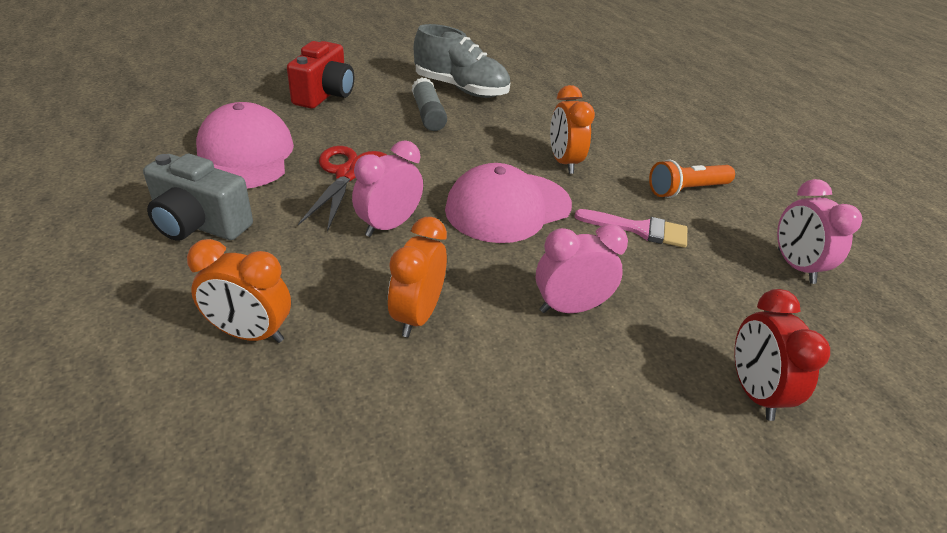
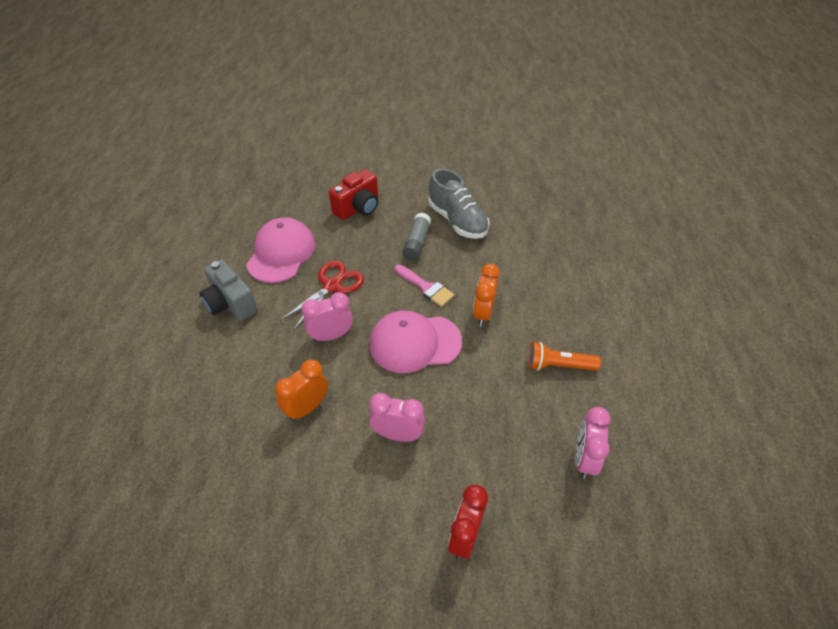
camera: 30 degrees right, 10 degrees up
orange clock [187,239,291,343] -> none
pink brush [574,209,687,248] -> pink brush moved to [395,265,454,307]

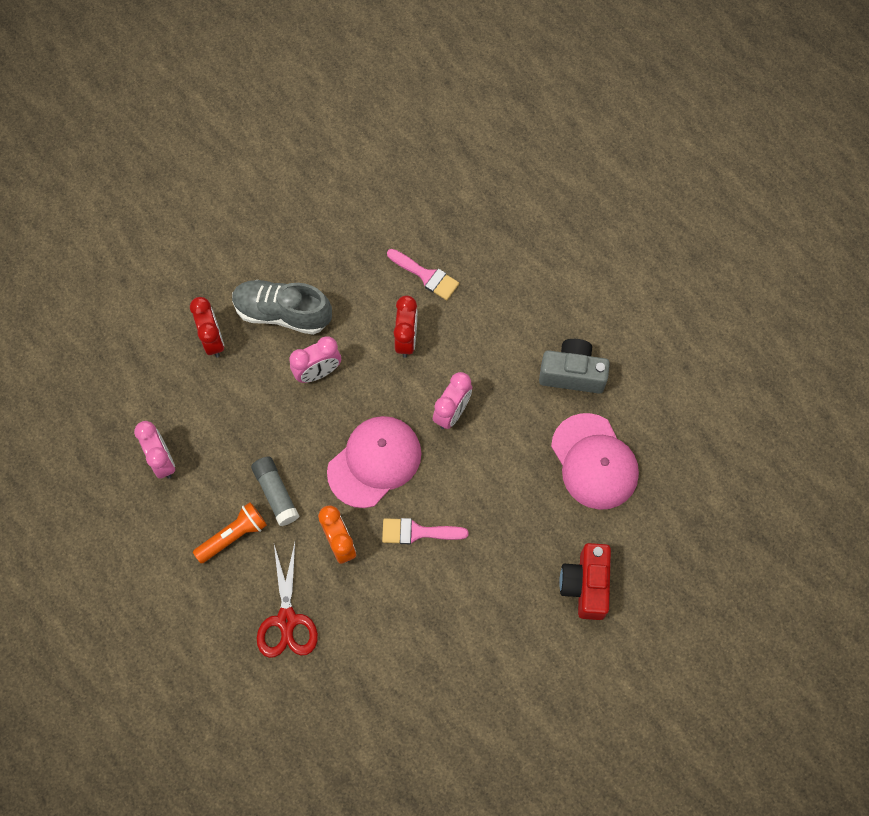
camera: 140 degrees right, 20 degrees up
orange clock [275,359,328,421] -> red clock [393,296,417,358]
red scissors [279,260,364,330] -> red scissors moved to [257,543,318,658]
grey glue stick [402,213,431,261] -> grey glue stick moved to [251,457,299,526]
grey shoe [429,169,489,239] -> grey shoe moved to [232,280,332,335]
none -> pink brush [387,249,459,300]

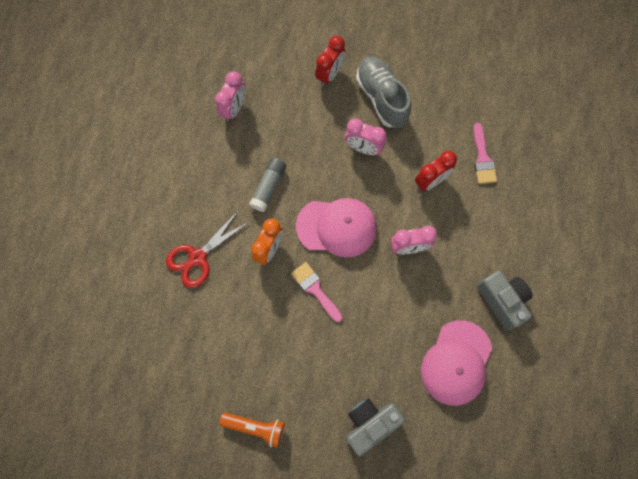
camera: 50 degrees right, 5 degrees up
orange flashlight [193,502,267,564] -> orange flashlight moved to [219,412,285,448]
red camera [559,543,611,620] -> grey camera [346,399,405,457]

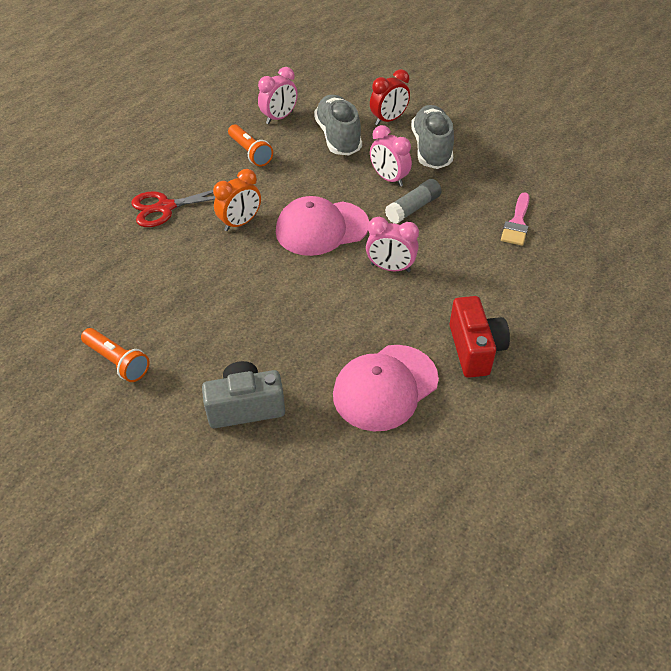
camera: 25 degrees right, 25 degrees down
grey glue stick [249,158,286,212] -> grey glue stick moved to [385,179,442,224]
pink brush [291,262,343,322] -> none
pink cap [296,198,377,258] -> pink cap turned 135 degrees clockwise [276,196,369,256]
red clock [415,151,457,191] -> none
grey camera [477,271,533,330] -> red camera [449,296,510,378]
none -> orange flashlight [228,124,273,166]
none -> grey shoe [314,95,362,156]

